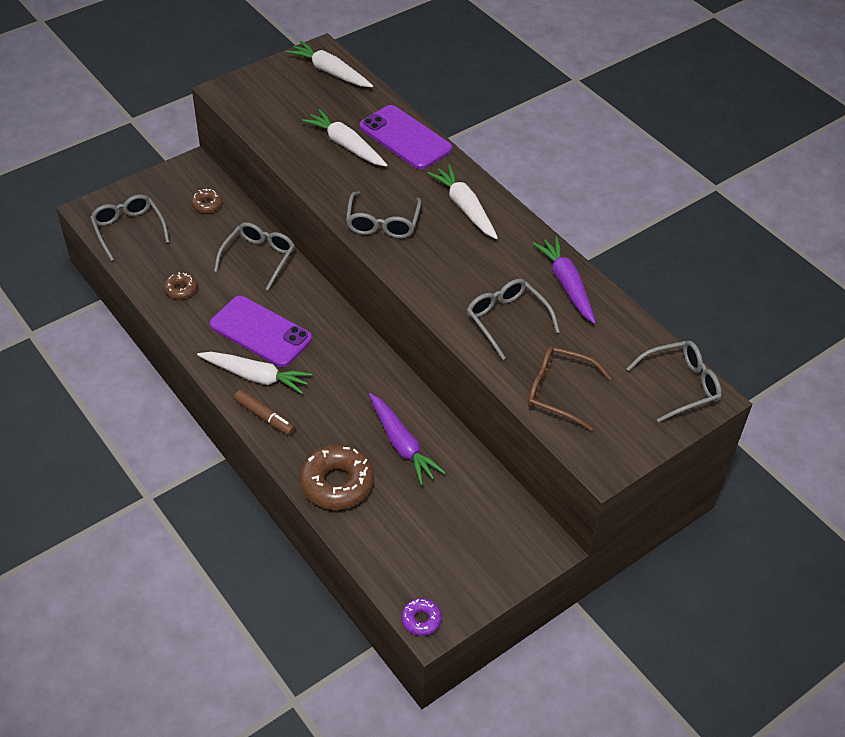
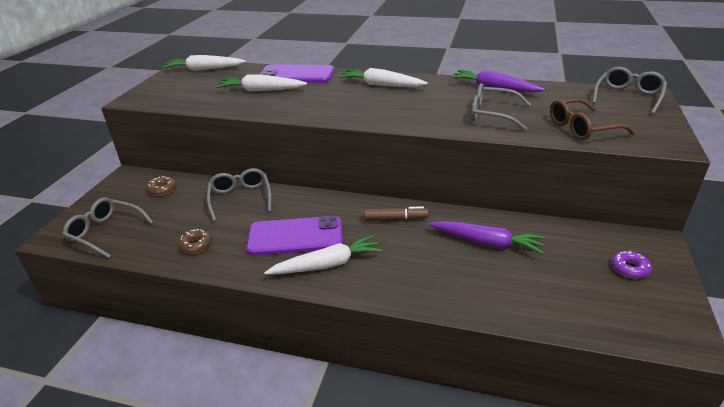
camera: 35 degrees left, 15 degrees down
brown marker [234,390,295,436] -> brown marker moved to [364,206,428,221]
brown donut [299,445,374,510] -> none
grey glasses [346,192,422,238] -> none
purple donut [401,598,442,636] -> purple donut moved to [612,251,652,279]

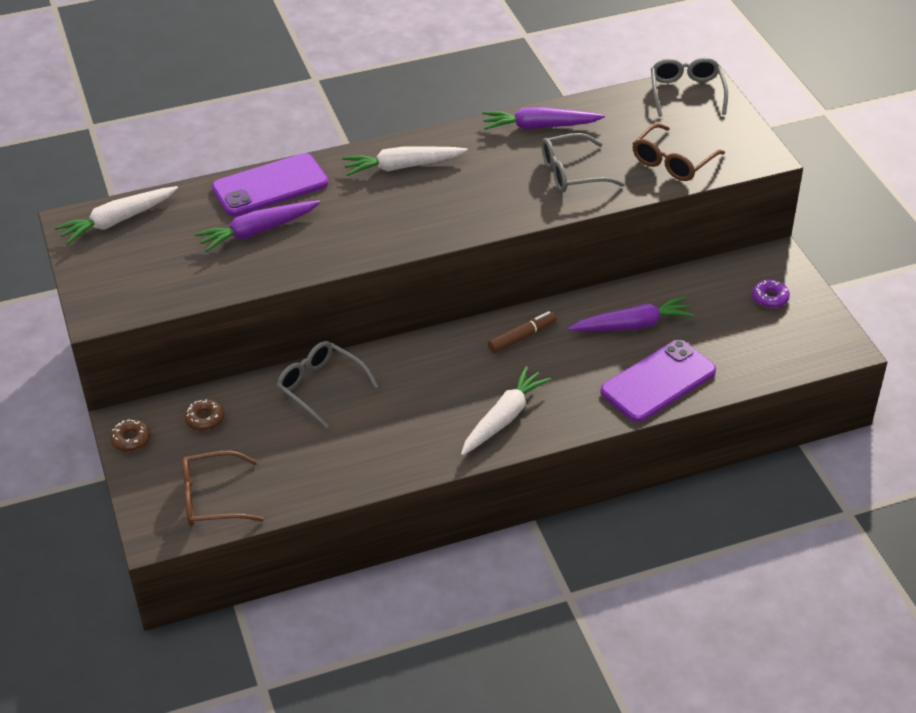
camera: 35 degrees left, 10 degrees up
grey glasses [62,197,154,258] -> brown glasses [182,450,264,526]
brown donut [178,229,212,254] -> brown donut moved to [110,419,151,452]
white carrot [216,74,307,92] -> purple carrot [194,200,320,252]
purple phone [246,216,343,256] -> purple phone moved to [600,340,716,422]

